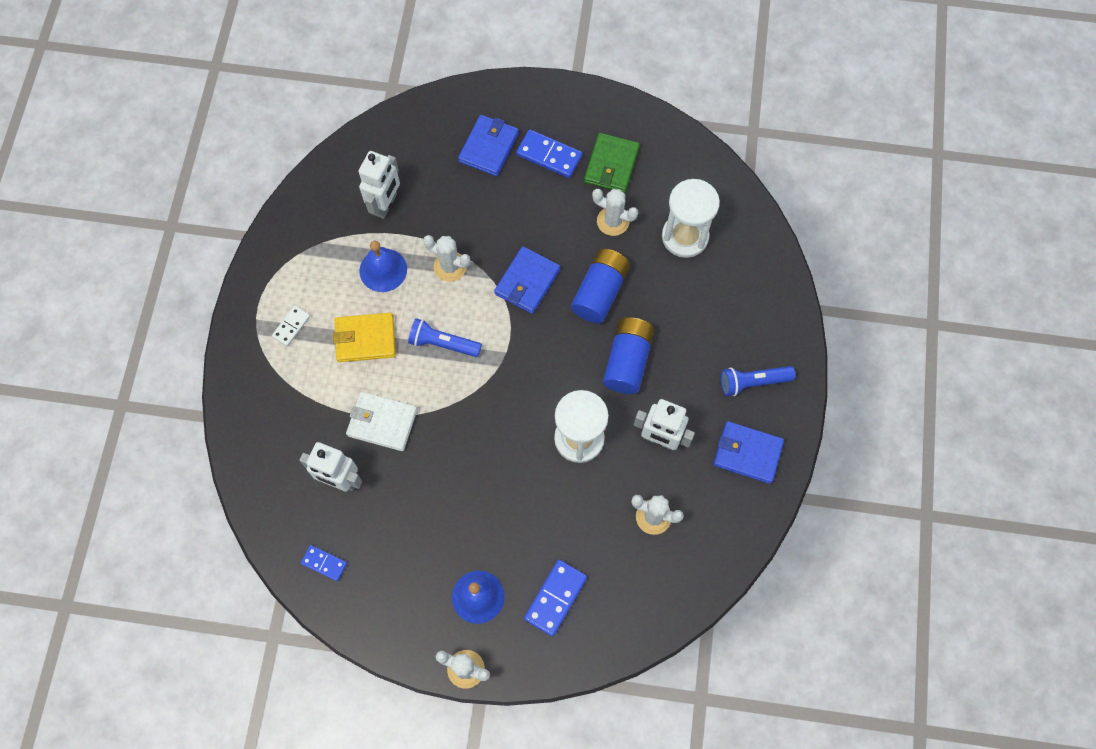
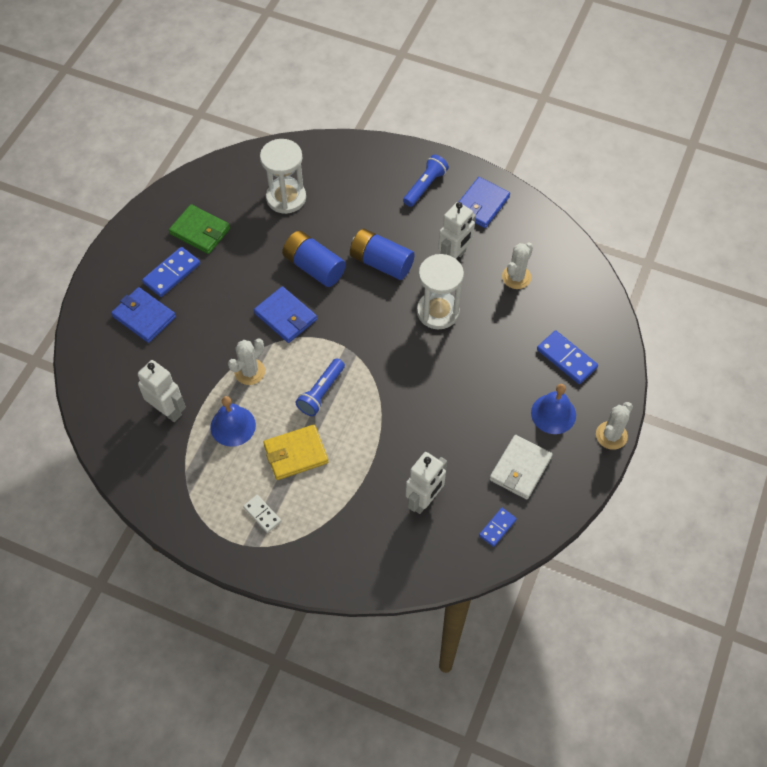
camera: 75 degrees left, 10 degrees down
yellow wallet [333,313,396,362] -> yellow wallet turned 60 degrees clockwise [263,424,328,480]
white wallet [346,392,417,451] -> white wallet moved to [490,435,553,500]
white cactus [592,189,638,236] -> none
blue flashlight [721,366,796,396] -> blue flashlight turned 150 degrees counterclockwise [403,155,449,207]

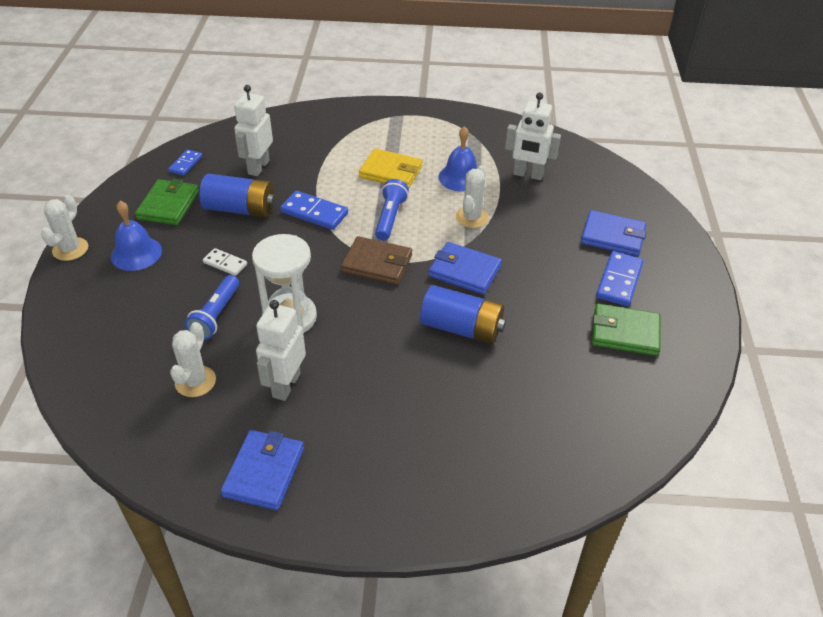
camera: 160 degrees right, 15 degrees down
white domino [243,495,281,533] -> white domino moved to [203,248,247,276]
white hourglass [260,139,306,214] -> none
yellow wallet [263,424,328,480] -> yellow wallet turned 60 degrees clockwise [359,148,423,188]
blue battery [350,228,415,280] -> blue battery moved to [199,174,275,217]
blue flashlight [403,155,449,207] -> blue flashlight moved to [185,275,239,340]
white wallet [490,435,553,500] -> green wallet [135,179,199,225]
blue domino [537,330,598,384] -> blue domino moved to [280,191,348,230]
none -> brown wallet [341,236,412,285]

